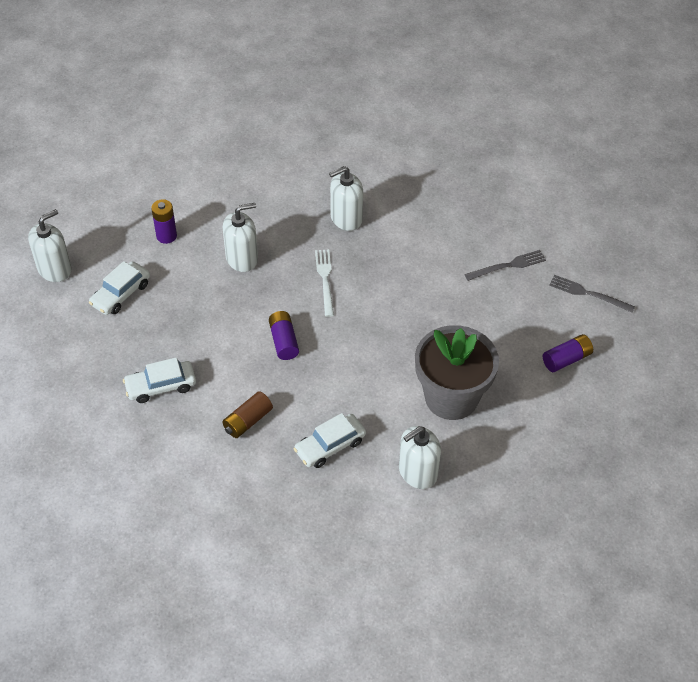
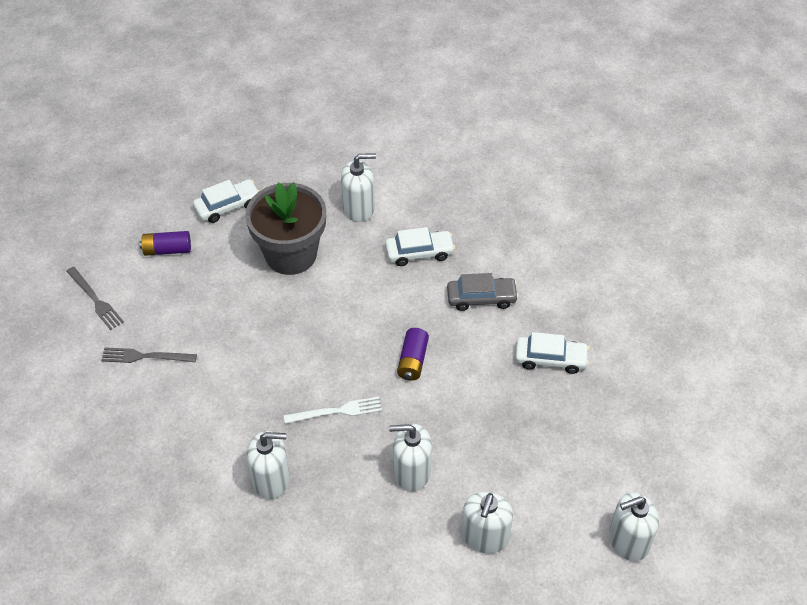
camera: 155 degrees left, 0 degrees up
white car [89,261,150,315] -> white car moved to [193,179,259,223]
purple battery [151,199,177,244] -> white soap dispenser [461,492,513,553]
brown battery [222,391,273,438] -> grey car [447,273,519,311]
white fork [315,249,334,317] -> white fork turned 120 degrees counterclockwise [284,397,382,424]

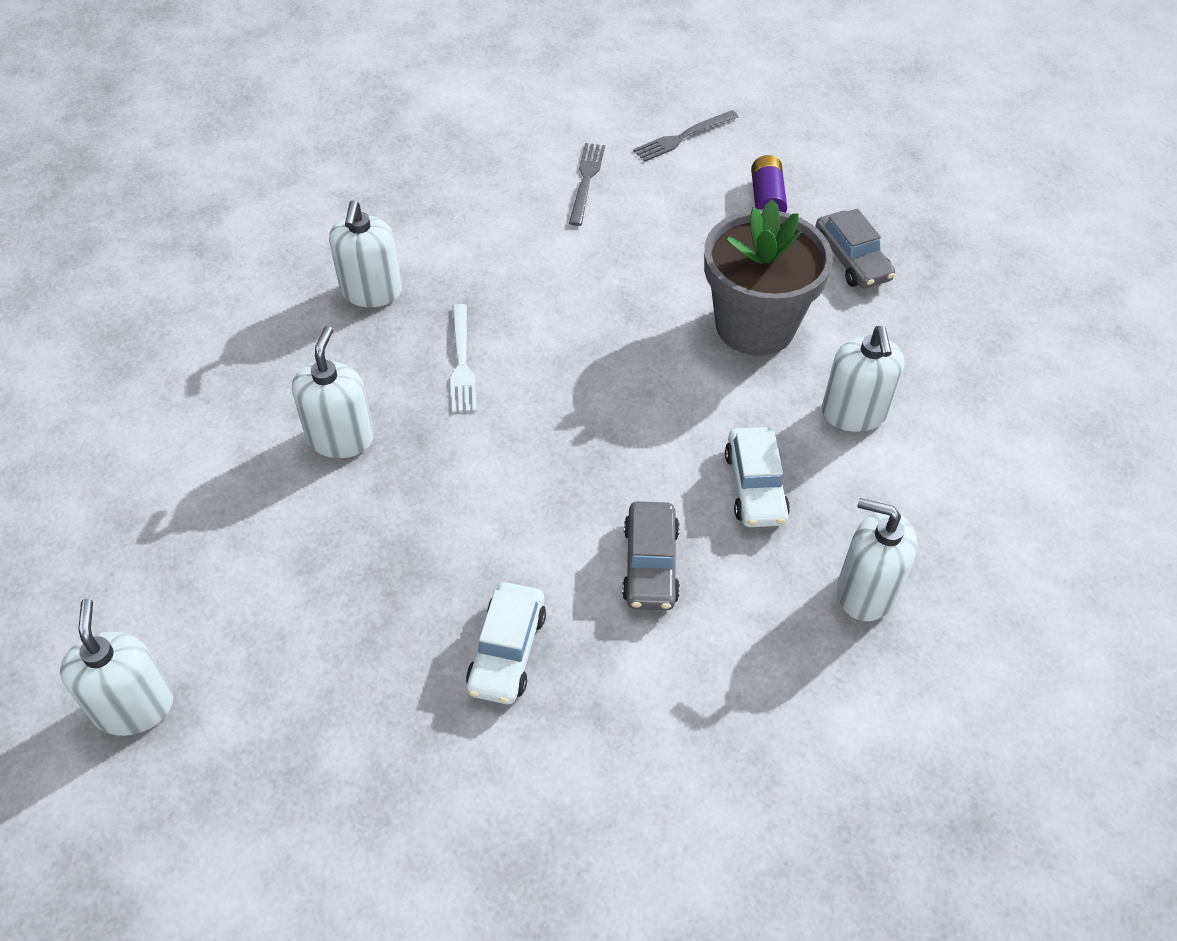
camera: 95 degrees right, 0 degrees up
white car [193,179,259,223] -> grey car [816,209,895,289]
purple battery [397,328,429,380] -> none
white soap dispenser [461,492,513,553] -> white soap dispenser moved to [837,498,917,621]

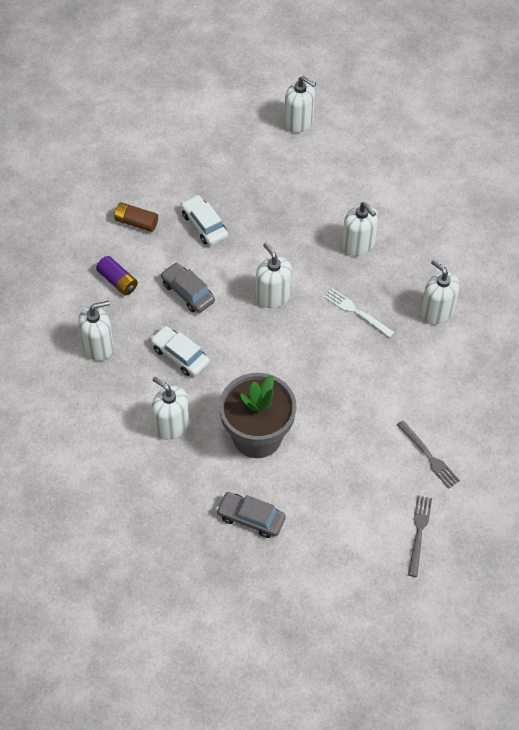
camera: 135 degrees right, 5 degrees up
purple battery [751,155,787,213] -> purple battery moved to [96,256,138,295]
none -> brown battery [114,202,158,232]
none -> white soap dispenser [256,243,292,308]

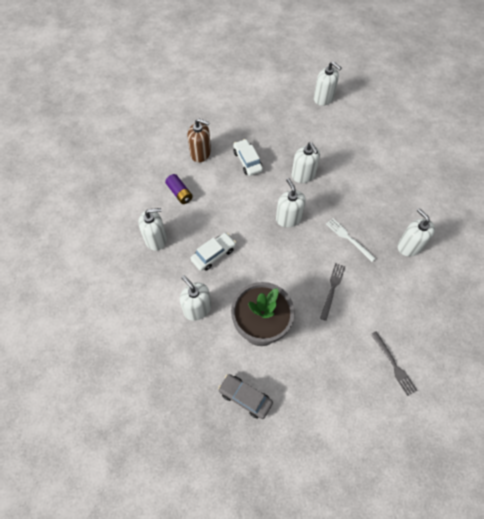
camera: 10 degrees right, 5 degrees up
brown battery [114,202,158,232] -> brown soap dispenser [187,118,211,162]
white car [150,326,209,376] -> white car turned 90 degrees clockwise [190,233,236,271]
grey car [161,263,215,313] -> none
white soap dispenser [342,202,378,256] -> white soap dispenser moved to [292,142,320,183]
grey fork [408,496,432,577] -> grey fork moved to [320,263,345,321]

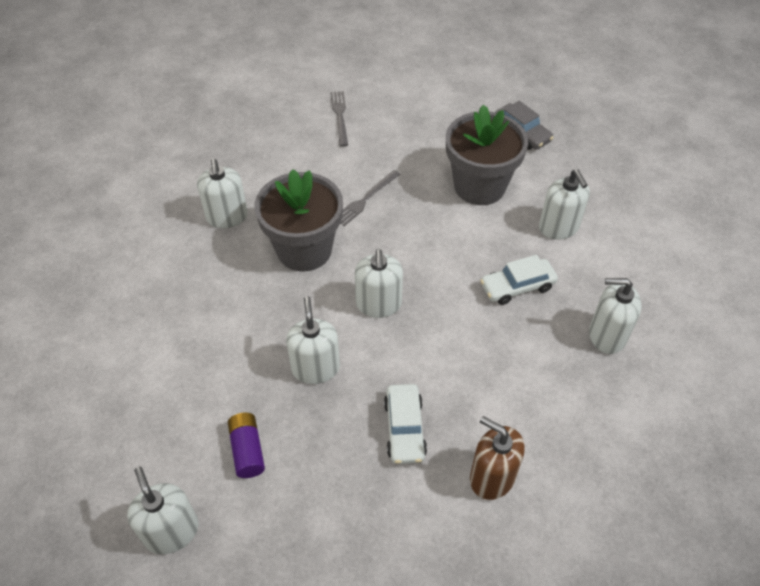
camera: 160 degrees left, 10 degrees down
purple battery [165,174,193,204] -> purple battery moved to [228,413,265,478]
white fork [326,218,376,262] -> grey flower pot [255,169,343,272]

